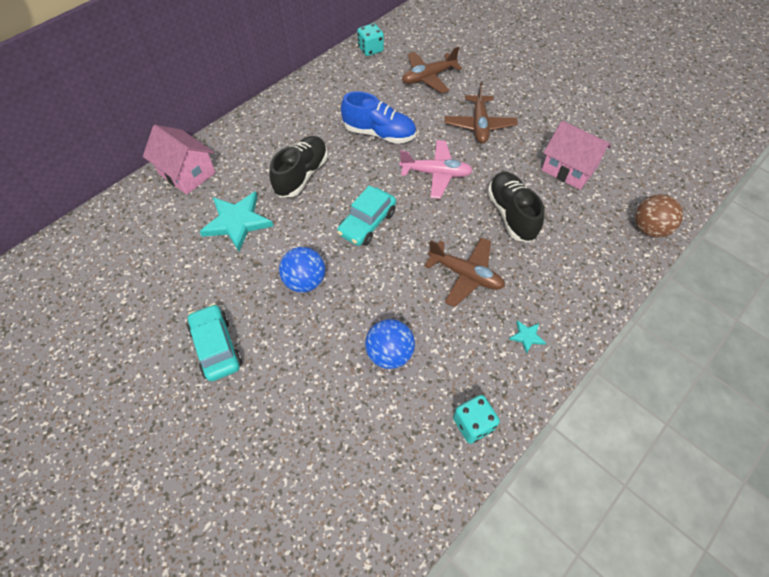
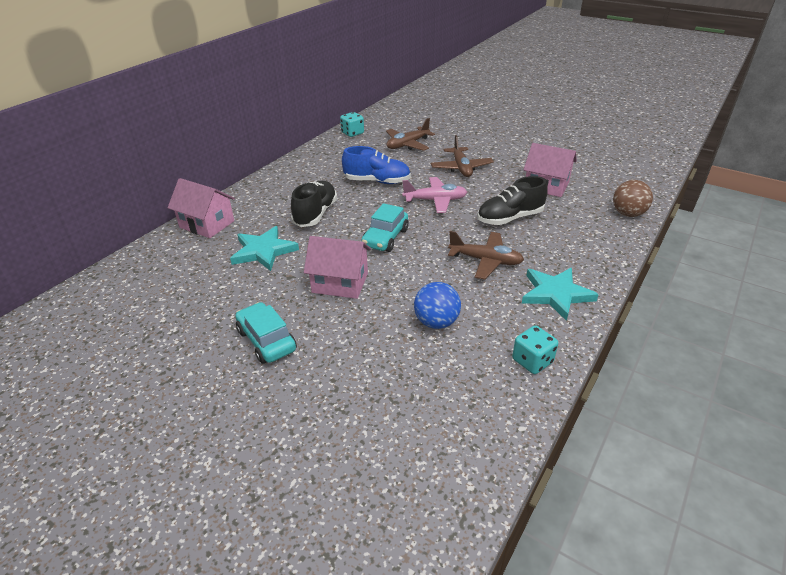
camera: 10 degrees left, 20 degrees down
blue ball [279,247,325,292] -> pink house [304,236,371,299]
black shoe [487,172,544,242] -> black shoe turned 90 degrees counterclockwise [477,176,548,225]
turquoise star [509,320,546,354] -> turquoise star [522,268,599,321], size x2.23

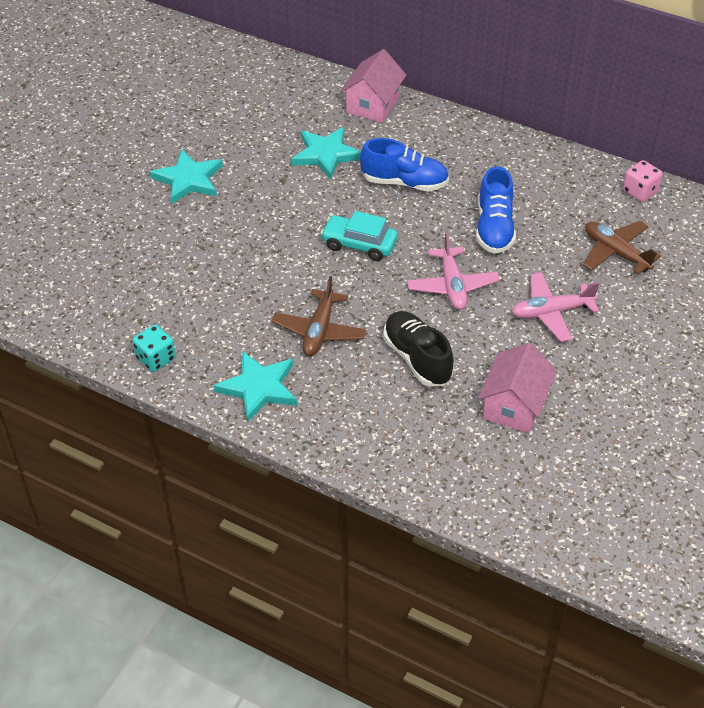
camera: 85 degrees right, 10 degrees up
turquoise car [235,302,297,364] -> turquoise star [150,150,223,204]
black shoe [291,181,337,227] -> blue shoe [360,138,449,192]
pink house [304,236,371,299] -> none
turquoise dice [340,112,364,137] -> pink dice [623,160,663,202]
blue ball [414,282,461,329] -> none
brown plane [431,135,494,177] -> pink plane [512,272,600,342]
brown ball [613,180,653,217] -> none

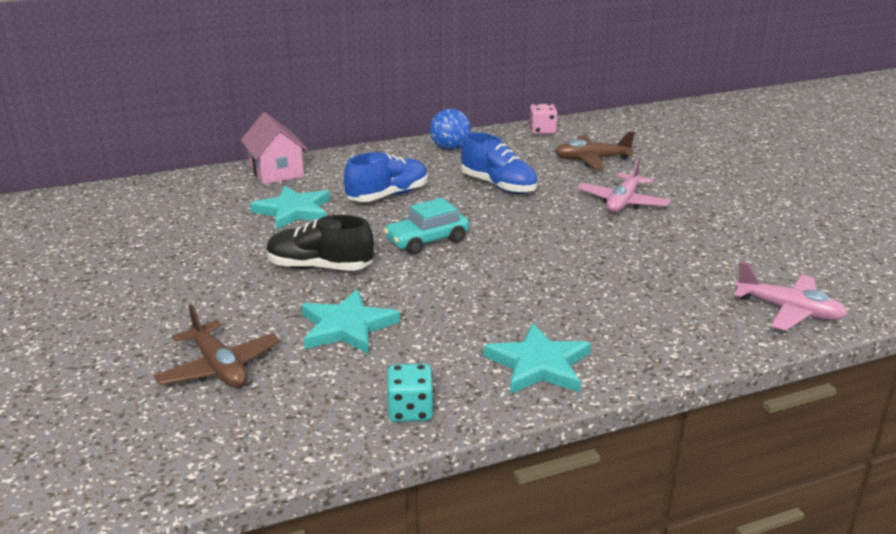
camera: 50 degrees left, 20 degrees down
turquoise star [150,150,223,204] -> turquoise star moved to [301,290,400,354]
brown plane [272,276,366,356] -> brown plane moved to [154,304,280,388]
black shoe [383,311,453,387] -> black shoe moved to [266,215,374,271]
pink plane [407,232,500,310] -> pink plane moved to [734,261,847,331]
pink house [478,343,557,433] -> none
none -> blue ball [430,109,471,150]

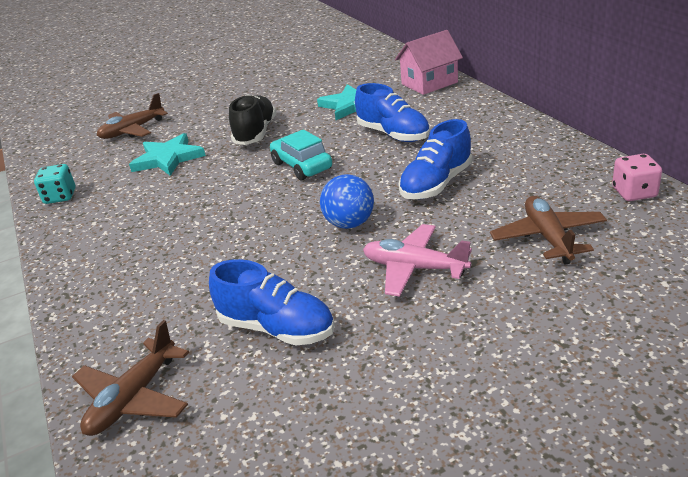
camera: 90 degrees right, 5 degrees up
blue ball [430,109,471,150] -> blue ball moved to [320,174,374,229]
turquoise star [484,323,591,394] -> none
pink plane [734,261,847,331] -> brown plane [72,320,189,436]
none -> blue shoe [209,259,335,346]

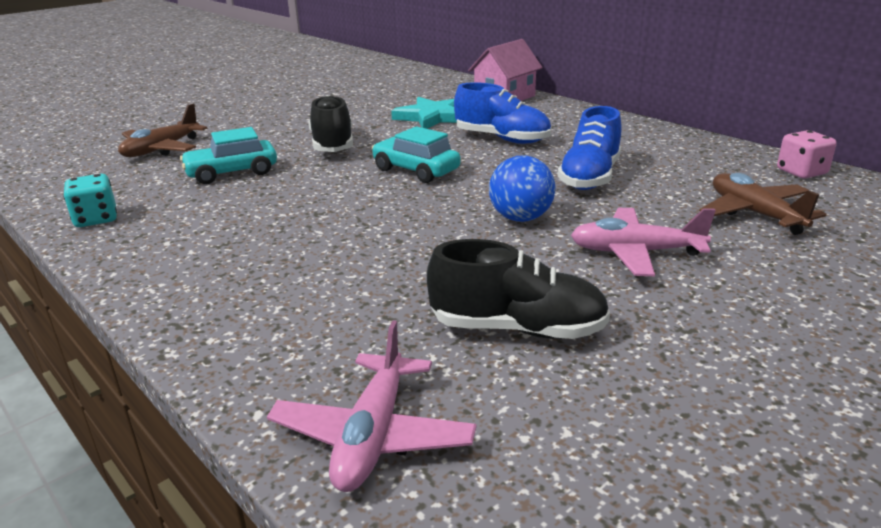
camera: 20 degrees left, 5 degrees down
brown plane [72,320,189,436] -> pink plane [267,320,477,492]
turquoise star [129,133,206,176] -> turquoise car [180,127,277,184]
blue shoe [209,259,335,346] -> black shoe [427,239,610,339]

